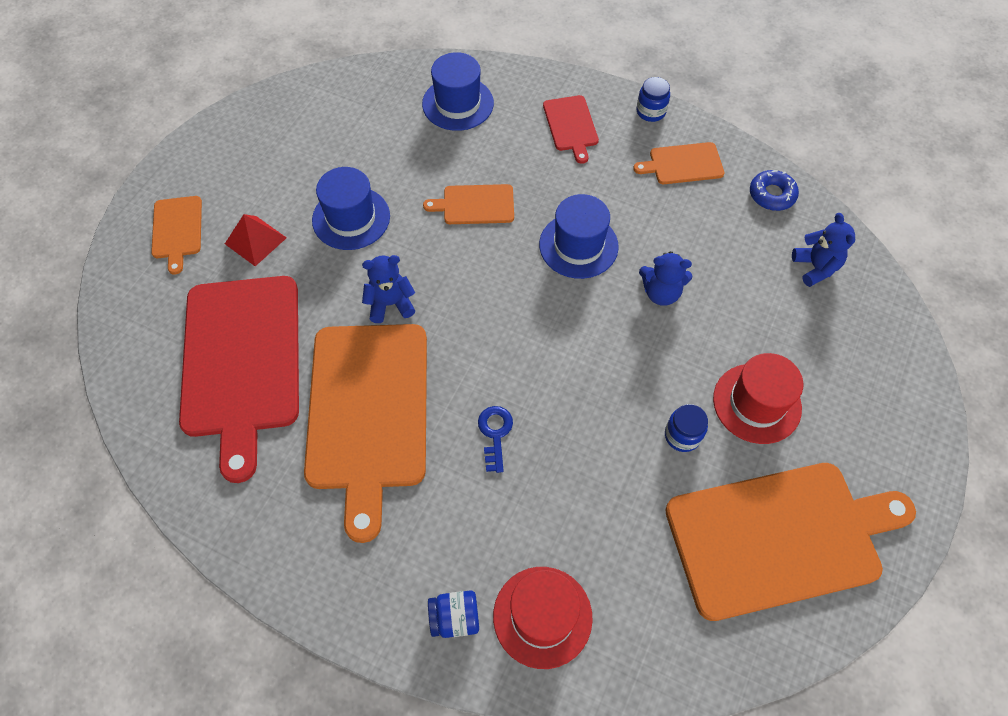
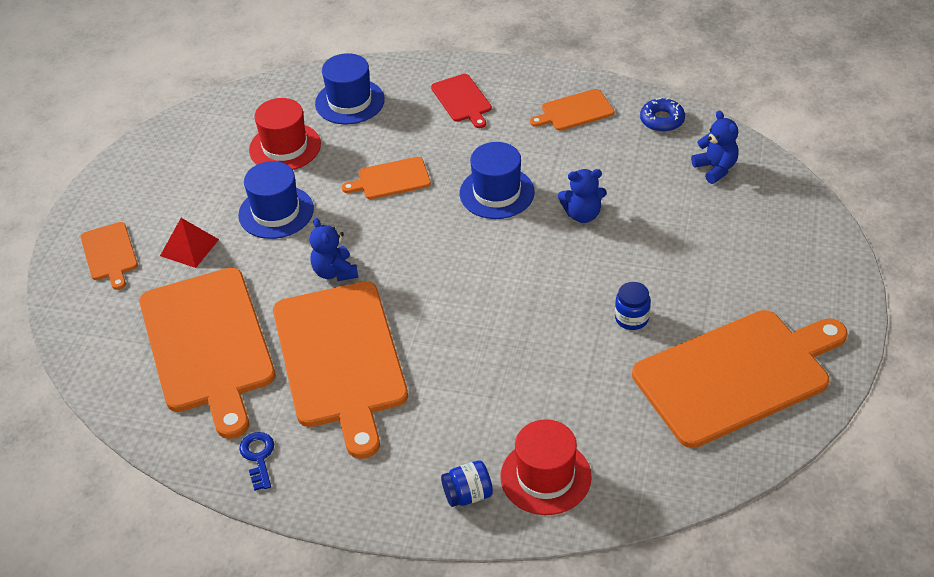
camera: 10 degrees left, 15 degrees down
red cutting board [179,276,299,483] -> orange cutting board [139,267,276,439]
blue teddy bear [362,255,415,323] -> blue teddy bear turned 90 degrees counterclockwise [310,218,358,281]
blue key [478,406,513,473] -> blue key moved to [239,432,274,491]
blue jar [637,77,670,122] -> none
red hat [713,353,803,444] -> red hat moved to [249,98,321,170]

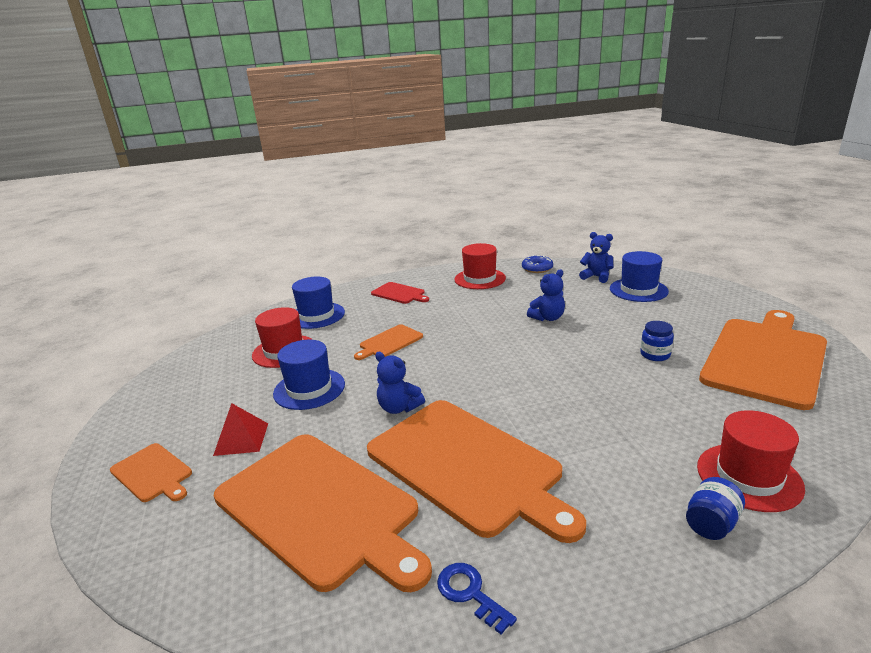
camera: 30 degrees left, 20 degrees down
blue hat [460,142,535,219] -> blue hat moved to [610,251,669,302]
orange cutting board [530,89,614,131] -> red hat [454,243,506,289]

